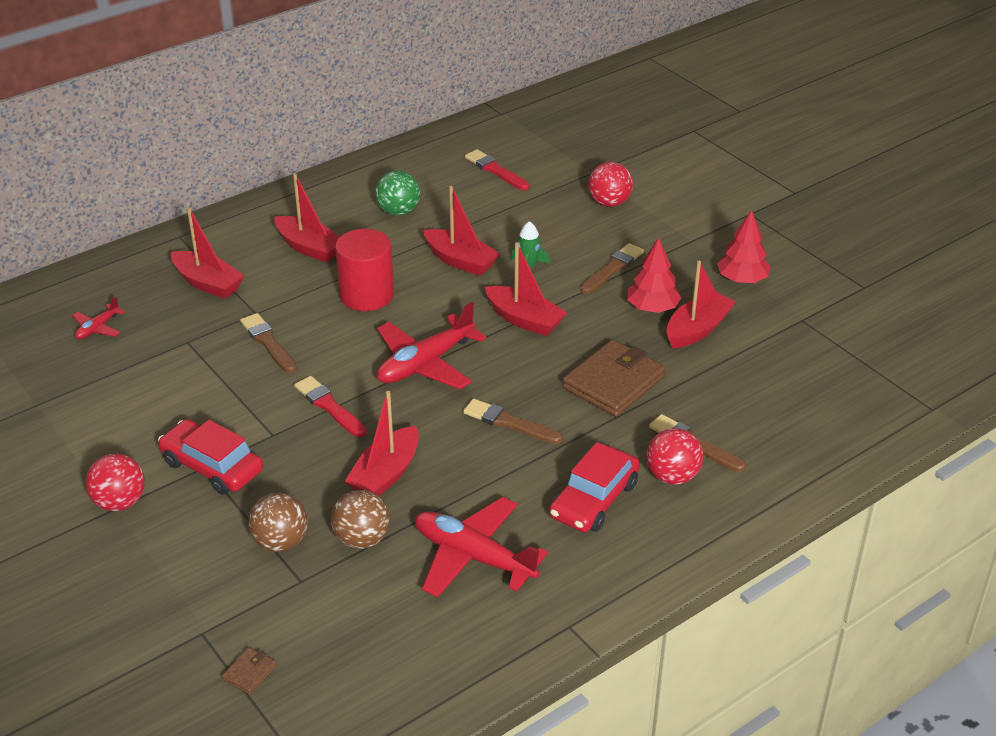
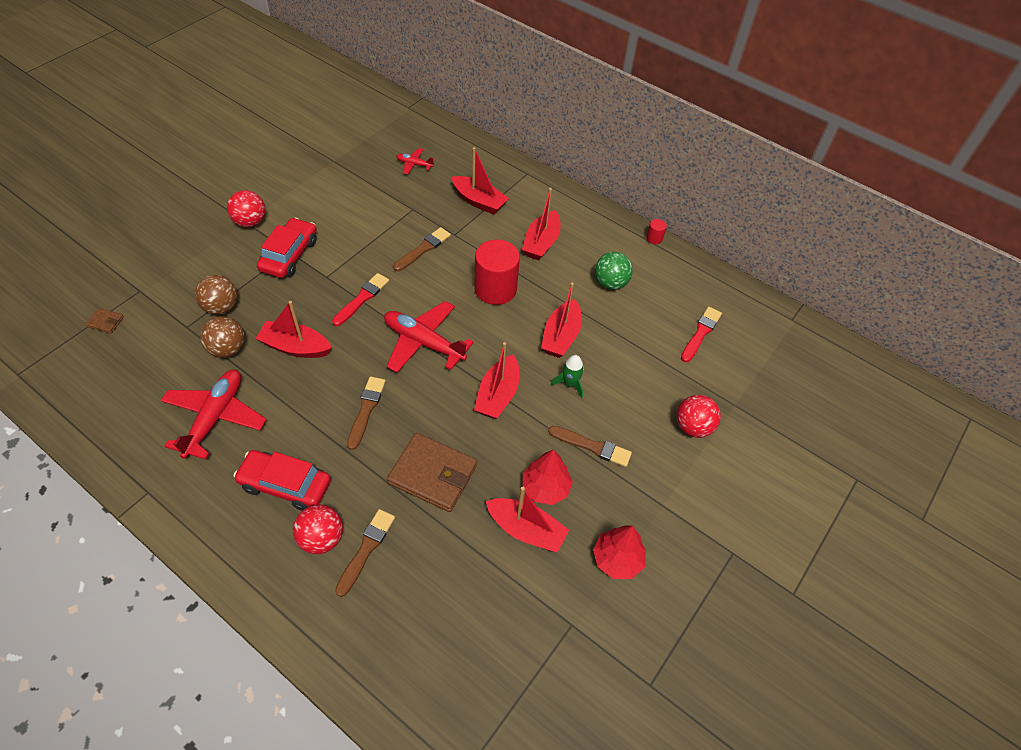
camera: 70 degrees right, 15 degrees up
red boat [171,207,244,299] -> red boat turned 75 degrees counterclockwise [452,147,509,215]
none -> red cylinder [646,219,667,244]

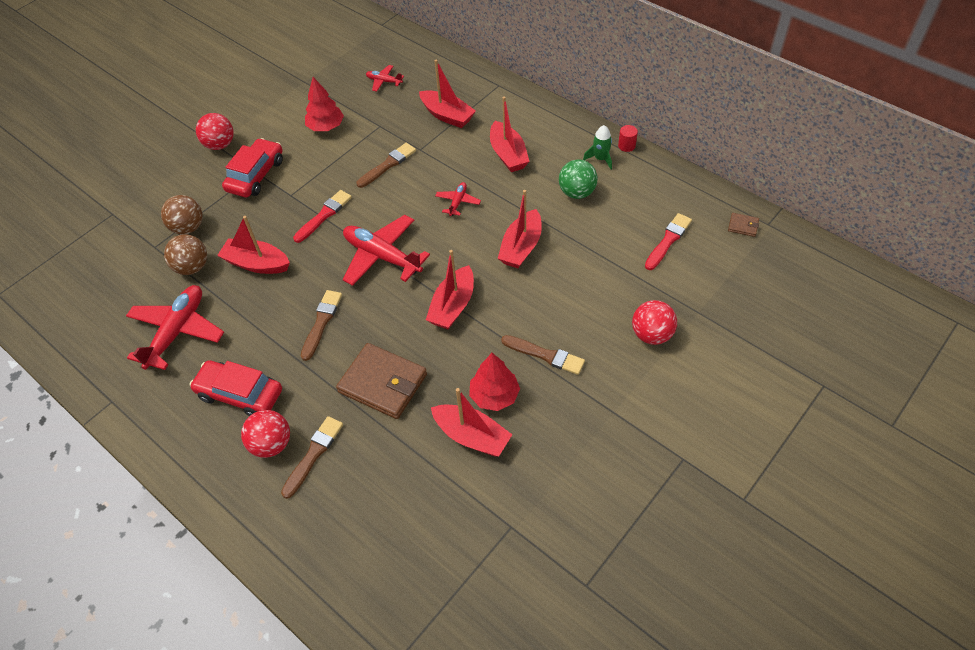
camera: 10 degrees right, 0 degrees up
brown wallet [86,308,124,334] -> brown wallet moved to [728,213,759,237]
red cylinder [474,239,520,305] -> red plane [435,182,481,216]
red boat [522,188,561,260] -> red boat turned 45 degrees counterclockwise [490,96,530,172]
green rocket [551,355,584,398] -> green rocket moved to [583,125,612,169]
red tree [593,525,646,579] -> red tree moved to [305,77,344,131]

